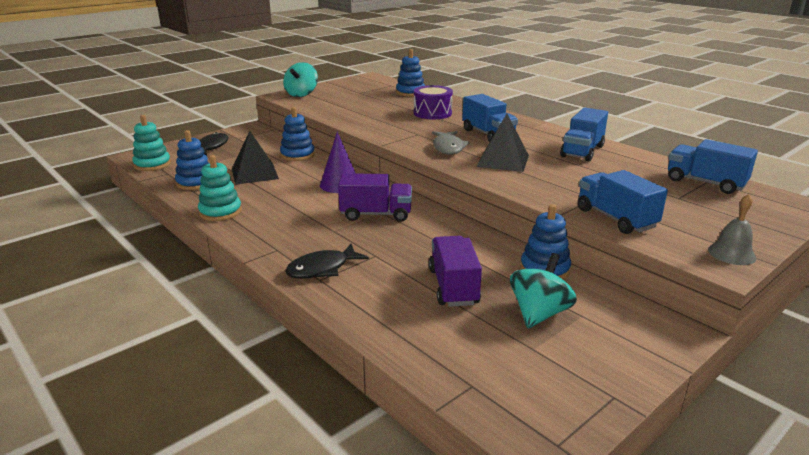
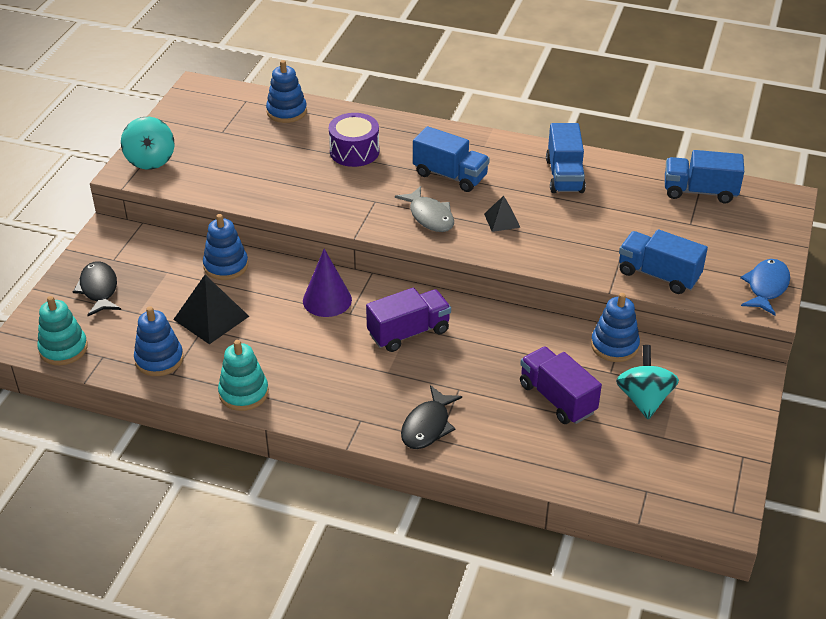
camera: 30 degrees left, 15 degrees up
black pyramid [476,114,529,172] -> black pyramid [484,196,520,232], size x0.57
grey bell [708,194,756,265] -> blue fish [740,259,790,315]

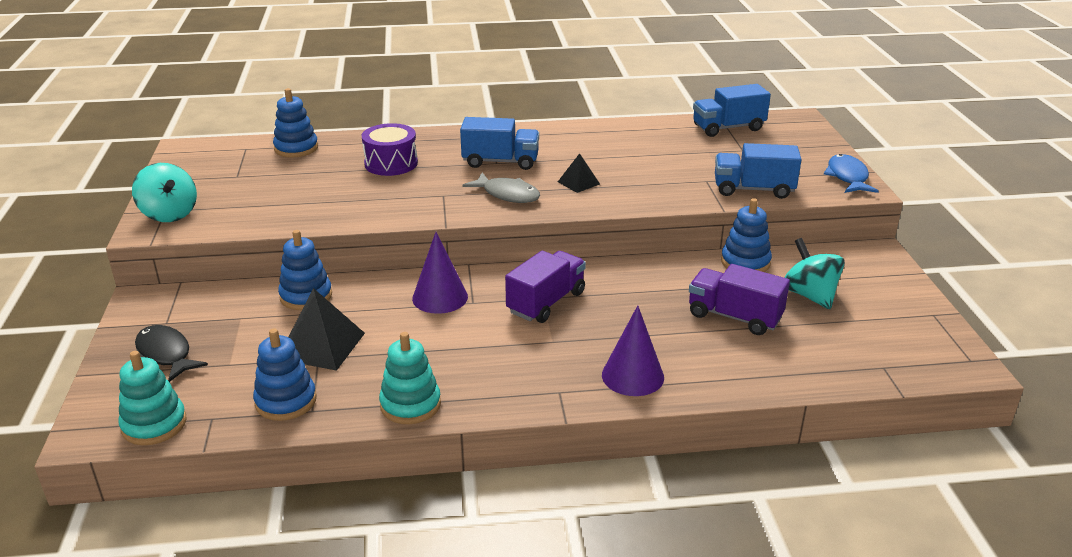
camera: 25 degrees left, 10 degrees down
black fish [401,385,462,449] -> purple cone [602,305,664,396]
blue truck [546,123,586,193] -> none

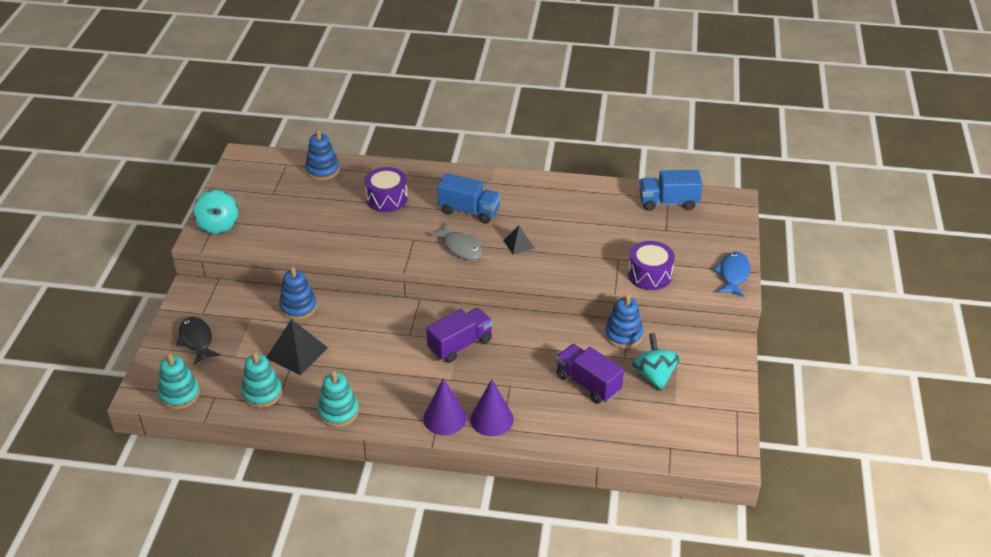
camera: 15 degrees right, 10 degrees up
blue stacking toy [253,329,316,421] -> turquoise stacking toy [241,352,282,408]
purple cone [412,232,468,314] -> purple cone moved to [423,378,467,435]
blue truck [715,143,802,199] -> purple drum [628,241,675,290]

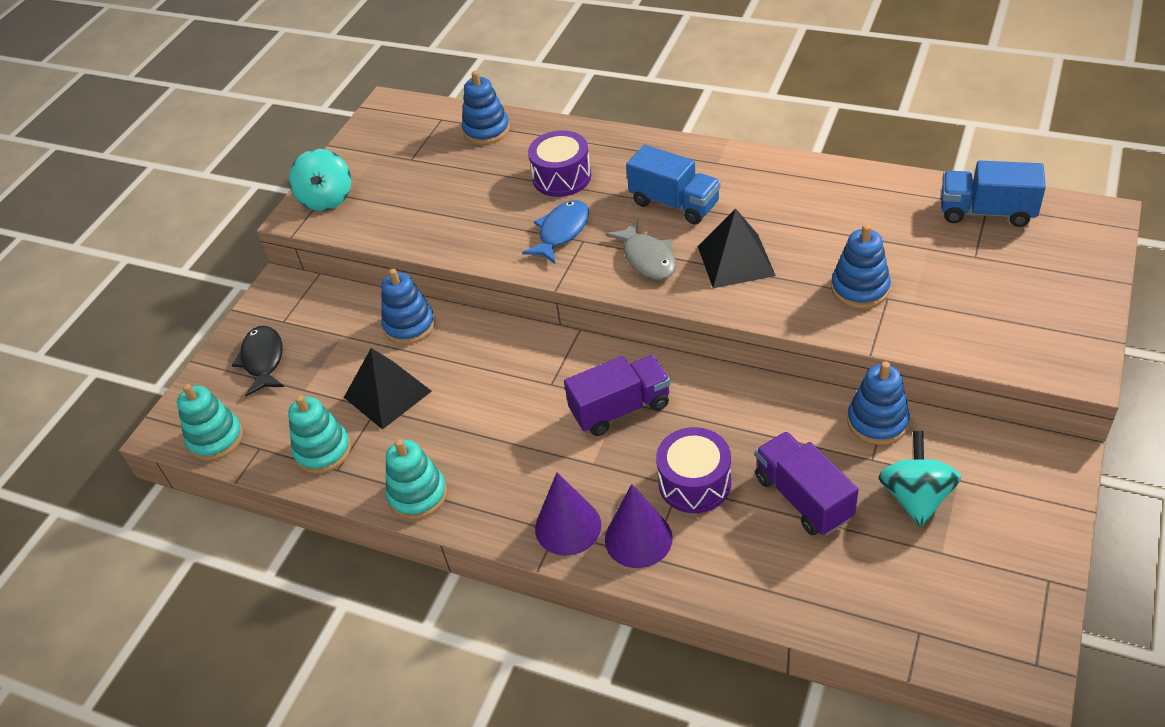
camera: 20 degrees right, 5 degrees up
black pyramid [503,225,535,255] -> black pyramid [698,209,776,288], size x1.75
purple drum [628,241,675,290] -> purple drum moved to [656,427,731,513]
blue fish [713,252,750,297] -> blue fish moved to [522,200,589,263]
none -> blue stacking toy [831,224,891,308]

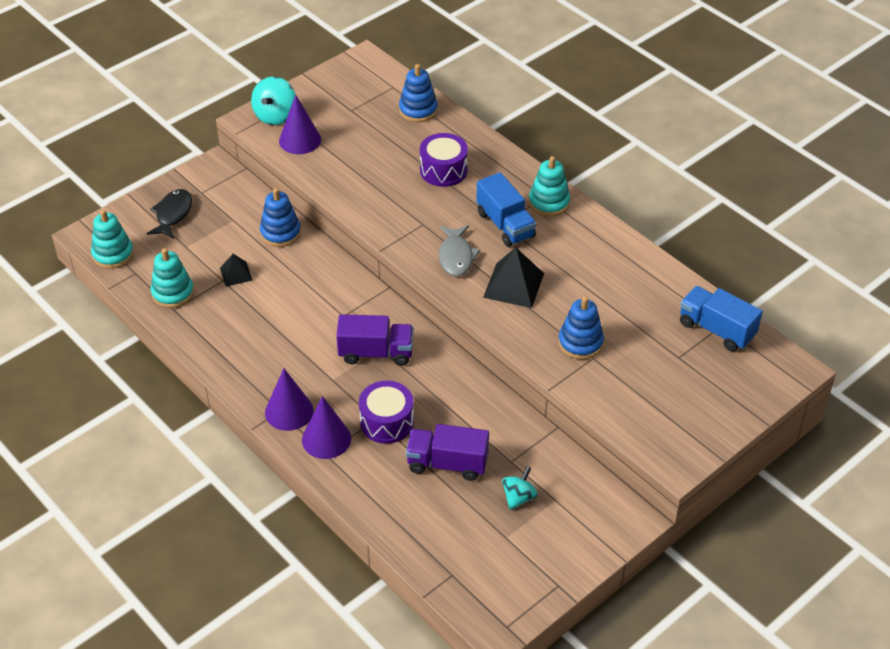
camera: 20 degrees right, 0 degrees up
black pyramid [344,348,432,430] -> black pyramid [220,254,253,287], size x0.57
turquoise stacking toy [386,439,447,519] -> turquoise stacking toy moved to [529,156,570,216]
blue fish [522,200,589,263] -> none
purple truck [755,431,859,536] -> purple truck turned 75 degrees counterclockwise [406,424,489,481]
blue stacking toy [847,361,910,445] -> none
turquoise spinning top [878,431,961,527] -> turquoise spinning top [502,466,538,510], size x0.66
none -> purple cone [279,95,321,154]

